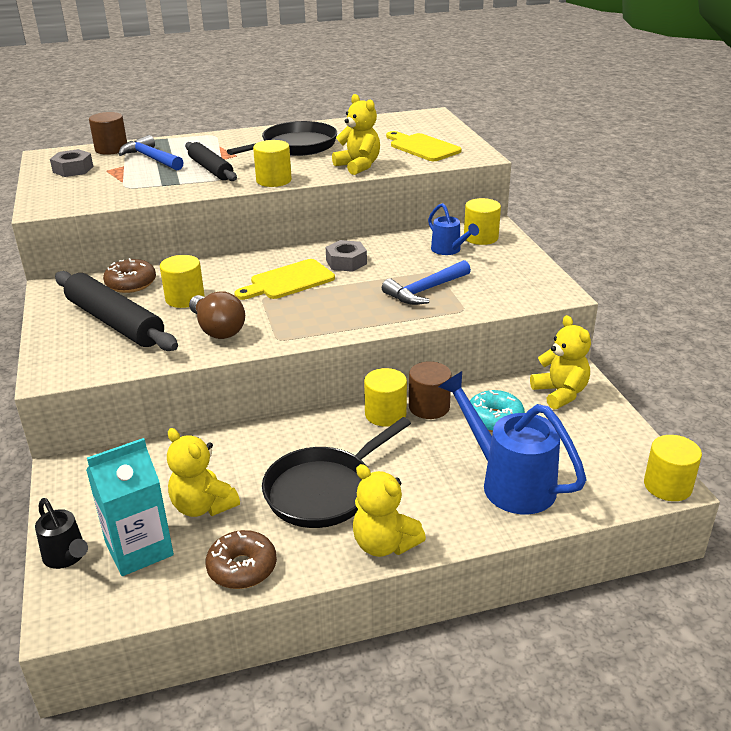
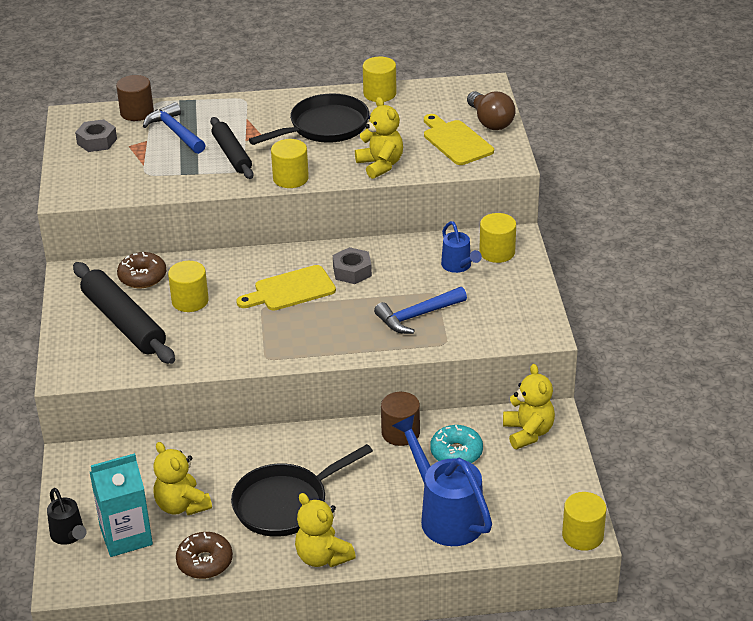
camera: 10 degrees right, 5 degrees up
brown light bulb [189,291,245,339] -> brown light bulb moved to [467,91,516,130]
yellow cylinder [364,368,407,427] -> yellow cylinder moved to [363,57,396,102]

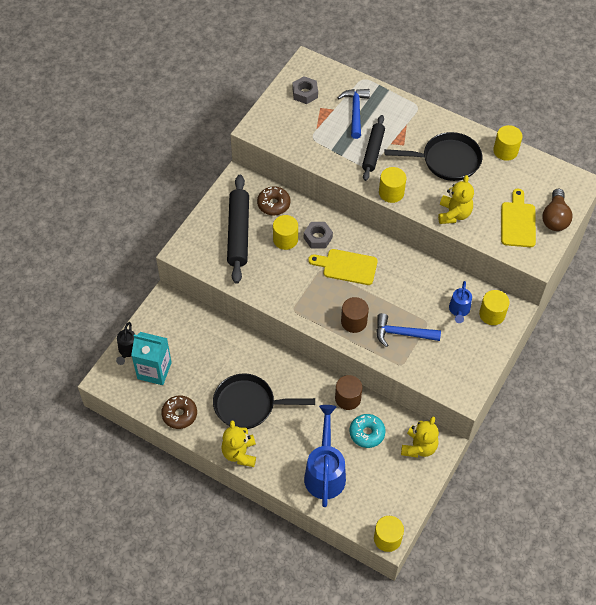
camera: 35 degrees right, 20 degrees up
brown cylinder [116,75,154,121] -> brown cylinder moved to [341,297,369,333]
yellow teddy bear [154,442,212,515] -> none
grey nut [333,247,372,284] -> grey nut moved to [304,222,333,249]

